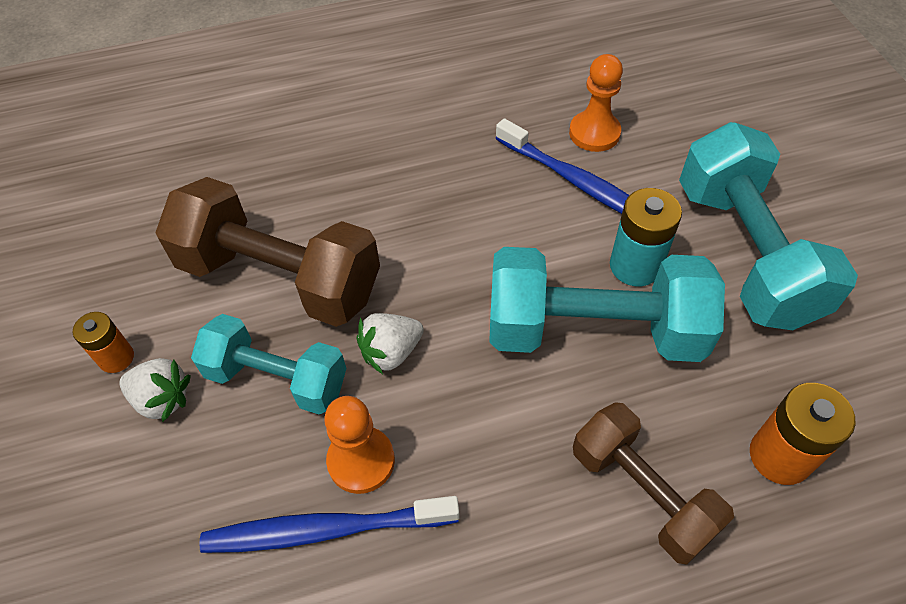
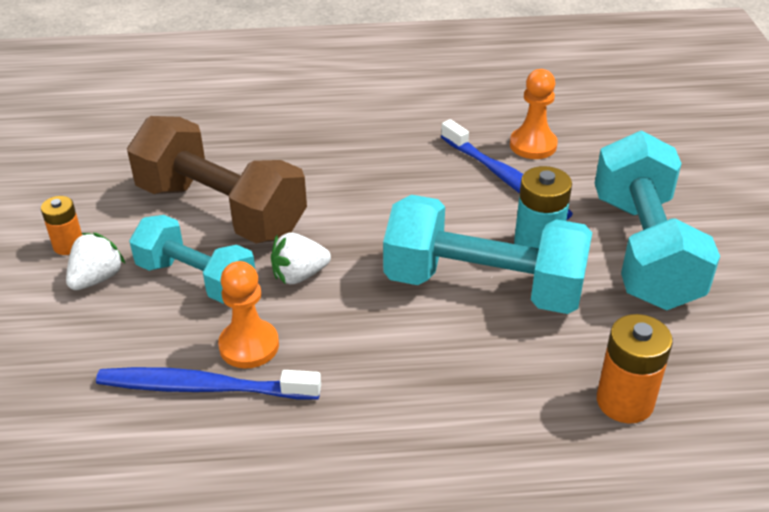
camera: 10 degrees right, 15 degrees down
white strawberry [119,358,191,422] -> white strawberry turned 90 degrees counterclockwise [66,233,125,290]
brown dumbbell [573,402,734,565] -> none

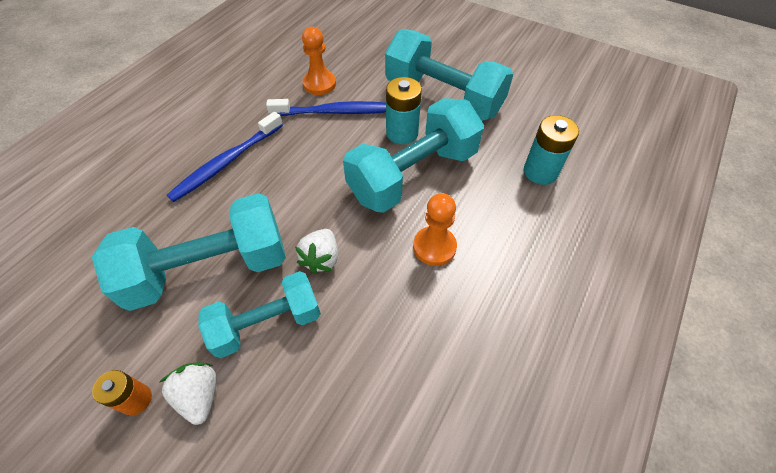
camera: 55 degrees left, 15 degrees up
blue toothbrush [96,367,321,400] -> blue toothbrush moved to [167,112,283,202]
brown dumbbell [127,116,307,244] -> turquoise dumbbell [92,193,286,311]
orange pawn [218,261,279,369] -> orange pawn moved to [413,193,457,266]
orange battery [597,314,673,423] -> turquoise battery [524,115,579,185]

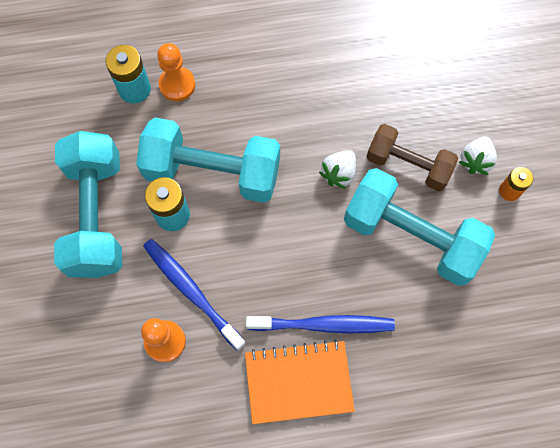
camera: 130 degrees left, 15 degrees up
turquoise dumbbell [198,271,321,358] -> brown dumbbell [366,124,459,191]
white strawberry [295,229,338,274] -> white strawberry turned 150 degrees clockwise [319,150,356,189]
orange pawn [413,193,457,266] -> orange pawn moved to [157,43,196,101]
none -> orange notebook [245,339,355,424]

